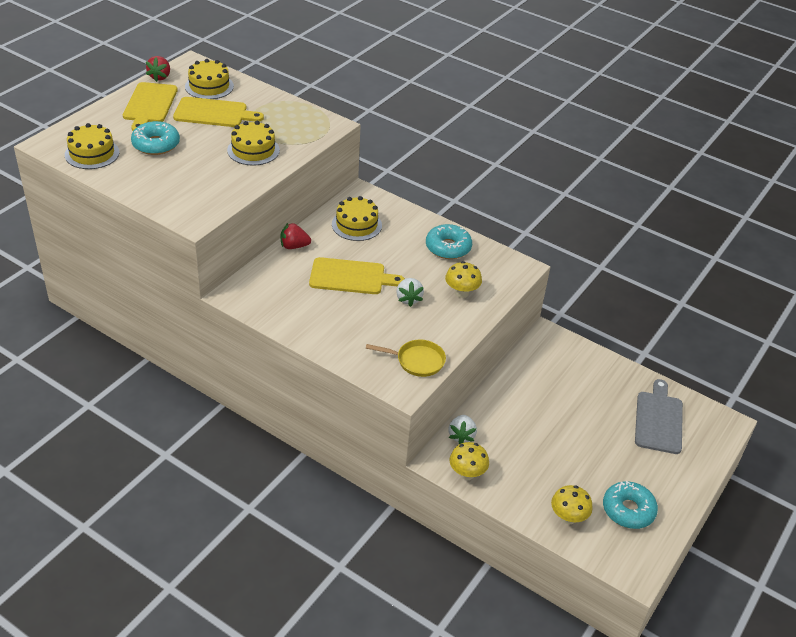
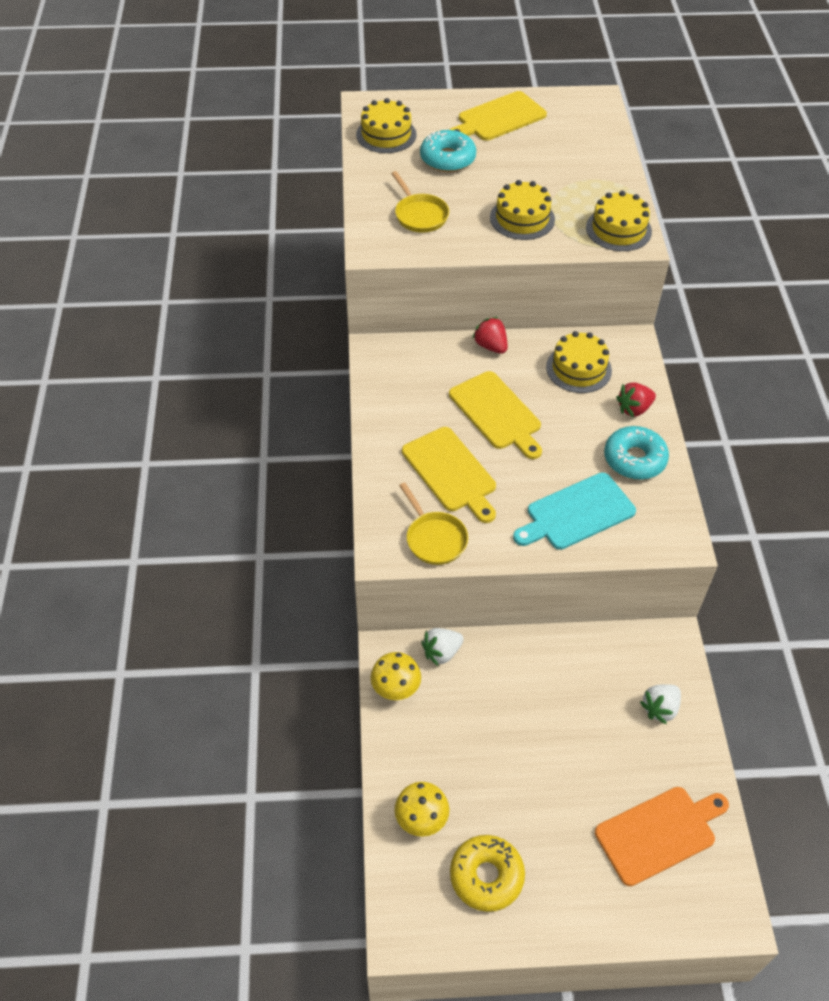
camera: 55 degrees right, 10 degrees up
red strawberry [146,56,170,82] -> red strawberry moved to [616,382,656,417]
yellow cutting board [173,97,264,127] -> yellow cutting board moved to [402,427,496,523]
yellow cake [185,59,234,99] -> yellow cake moved to [586,191,652,251]
white strawberry [396,278,424,307] -> white strawberry moved to [640,684,681,725]
yellow mushroom [445,261,482,298] -> turquoise cutting board [513,472,636,550]
turquoise donut [603,481,658,529] -> yellow donut [450,835,525,912]
grey cutting board [635,379,683,454] -> orange cutting board [595,787,729,886]
none -> yellow pan [391,171,449,232]

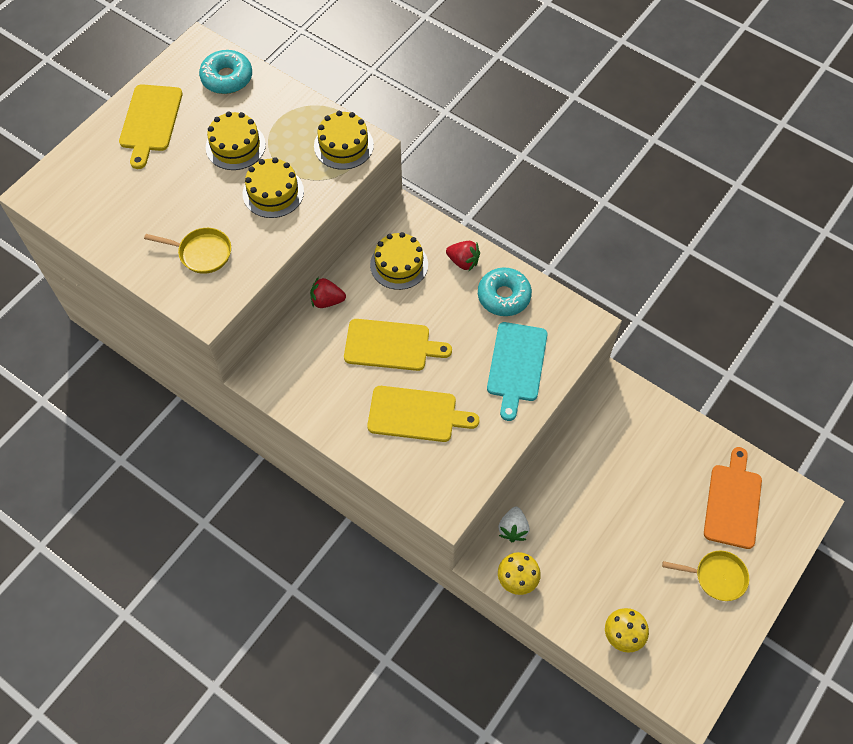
camera: 50 degrees left, 10 degrees up
yellow cake [356,98,417,153] -> yellow cake moved to [206,111,266,170]
yellow pan [399,482,468,565] -> yellow pan moved to [662,551,749,601]
turquoise donut [420,130,476,172] -> turquoise donut moved to [199,50,252,94]
yellow donut [450,835,525,912] -> none
red strawberry [616,382,656,417] -> red strawberry turned 75 degrees counterclockwise [446,241,480,271]
white strawberry [640,684,681,725] -> none

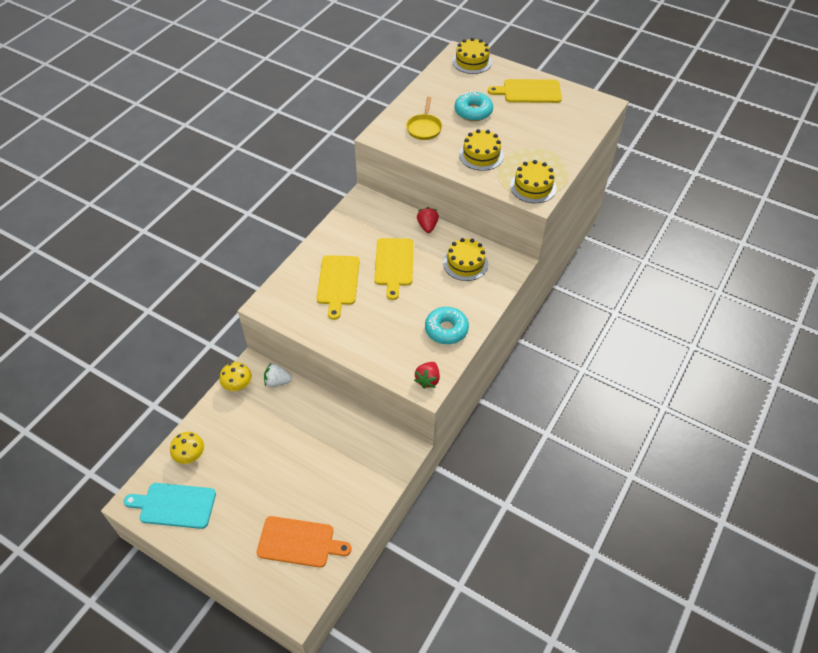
camera: 85 degrees right, 10 degrees down
turquoise donut [199,50,252,94] -> turquoise donut moved to [455,91,493,121]
yellow cake [206,111,266,170] -> yellow cake moved to [452,38,492,74]
red strawberry [446,241,480,271] -> red strawberry moved to [414,362,440,389]
turquoise cutting board [487,322,548,421] -> turquoise cutting board moved to [124,483,216,529]
yellow pan [662,551,749,601] -> none

